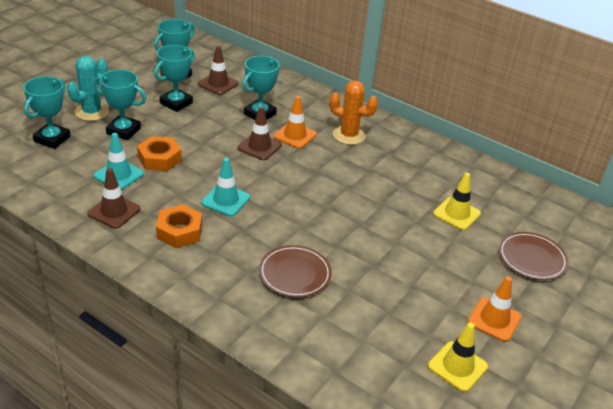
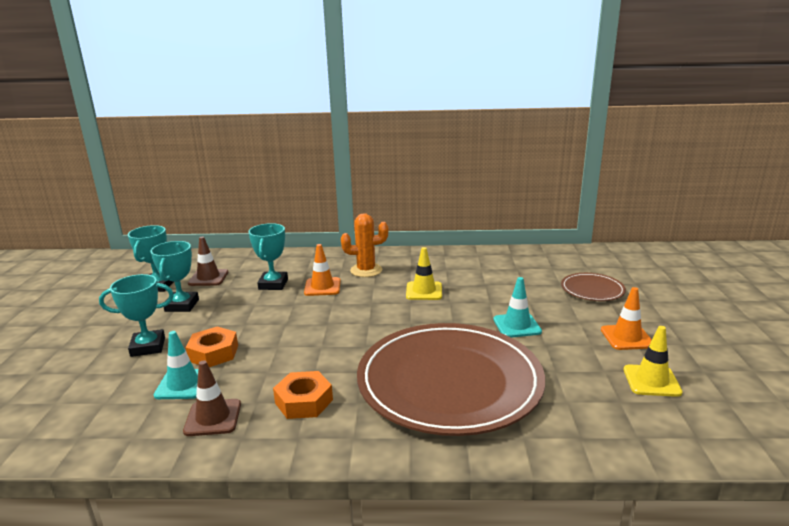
camera: 30 degrees left, 15 degrees down
turquoise trophy [23,76,70,149] -> none
turquoise cactus [67,56,109,121] -> none
turquoise traffic cone [201,158,250,216] -> turquoise traffic cone moved to [493,277,542,338]
brown traffic cone [237,106,282,160] -> none
brown plate [259,245,332,298] -> brown plate [357,323,545,436], size x2.32
yellow traffic cone [433,173,481,230] -> yellow traffic cone moved to [406,247,442,300]

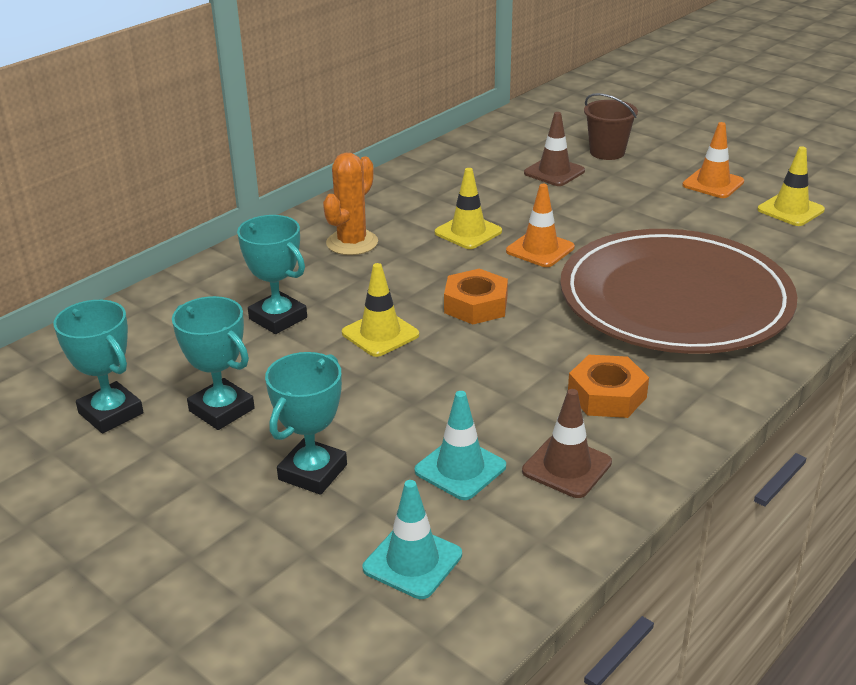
camera: 50 degrees left, 10 degrees up
orange nut [186,327,238,367] -> orange nut moved to [444,268,508,325]
brown traffic cone [188,237,228,286] -> brown traffic cone moved to [524,112,585,186]
orange traffic cone [304,244,341,296] -> orange traffic cone moved to [506,184,575,267]
turquoise traffic cone [493,277,542,338] -> turquoise traffic cone moved to [363,480,462,599]
brown plate [561,273,626,301] -> brown bucket [584,93,638,160]
none -> yellow traffic cone [342,263,419,357]

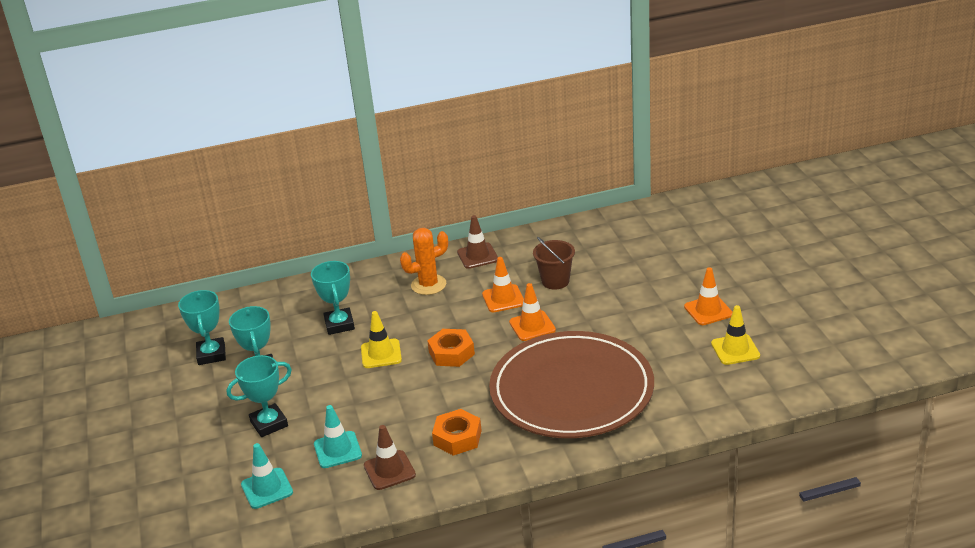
camera: 35 degrees right, 0 degrees up
yellow traffic cone [435,168,502,249] -> orange traffic cone [482,257,524,312]
brown traffic cone [524,112,585,186] -> brown traffic cone moved to [457,215,498,269]
brown bucket [584,93,638,160] -> brown bucket moved to [533,237,575,289]

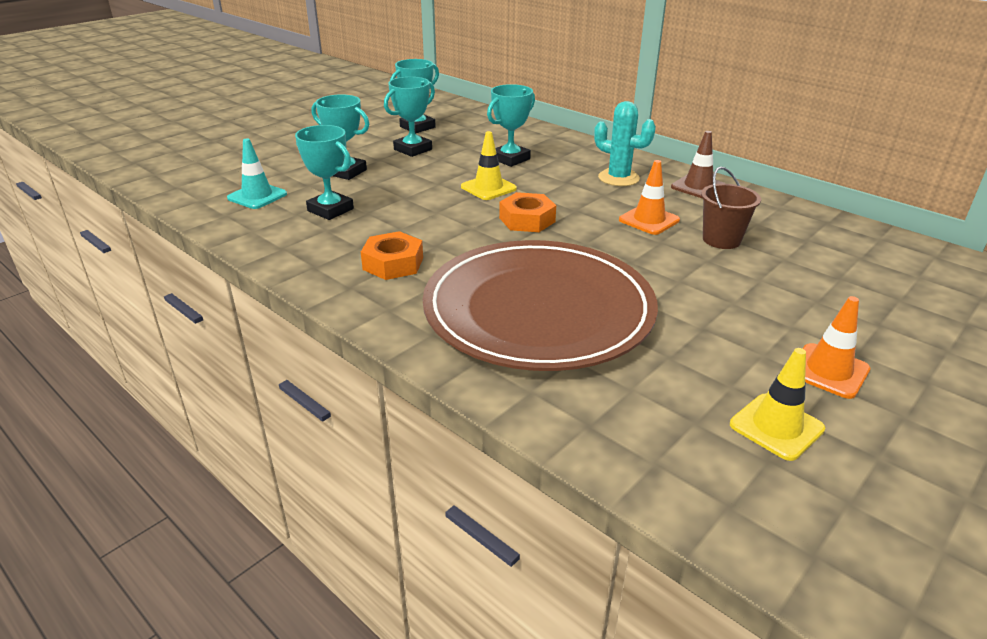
camera: 55 degrees right, 0 degrees up
turquoise traffic cone [314,405,362,468] -> turquoise trophy [295,125,354,220]
brown traffic cone [364,425,416,490] -> none
orange cactus [400,228,448,295] -> turquoise cactus [594,101,656,186]
orange traffic cone [509,283,556,341] -> none

